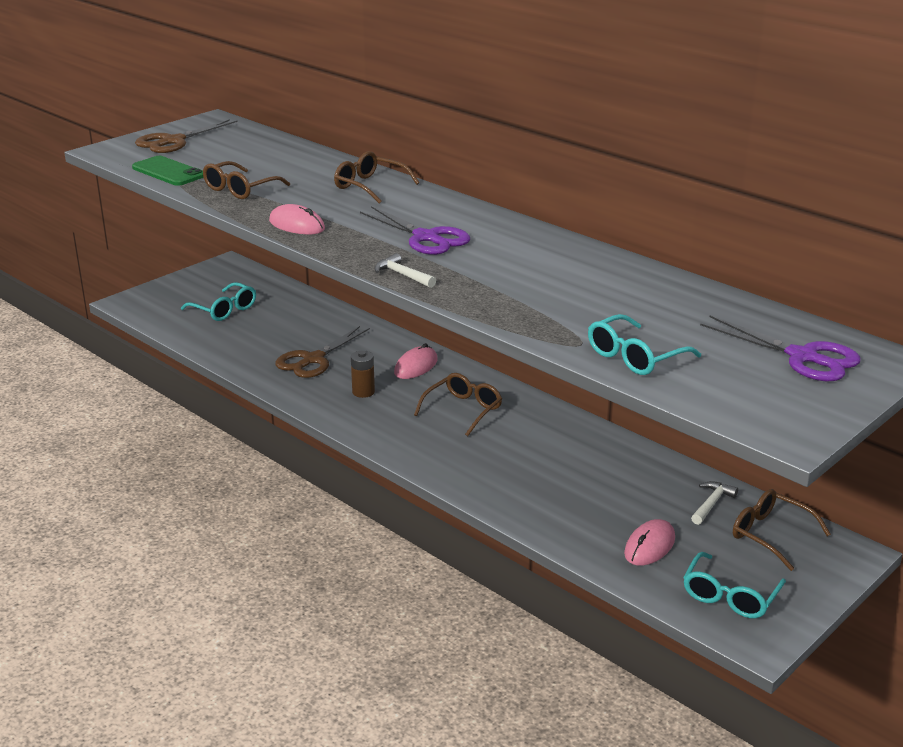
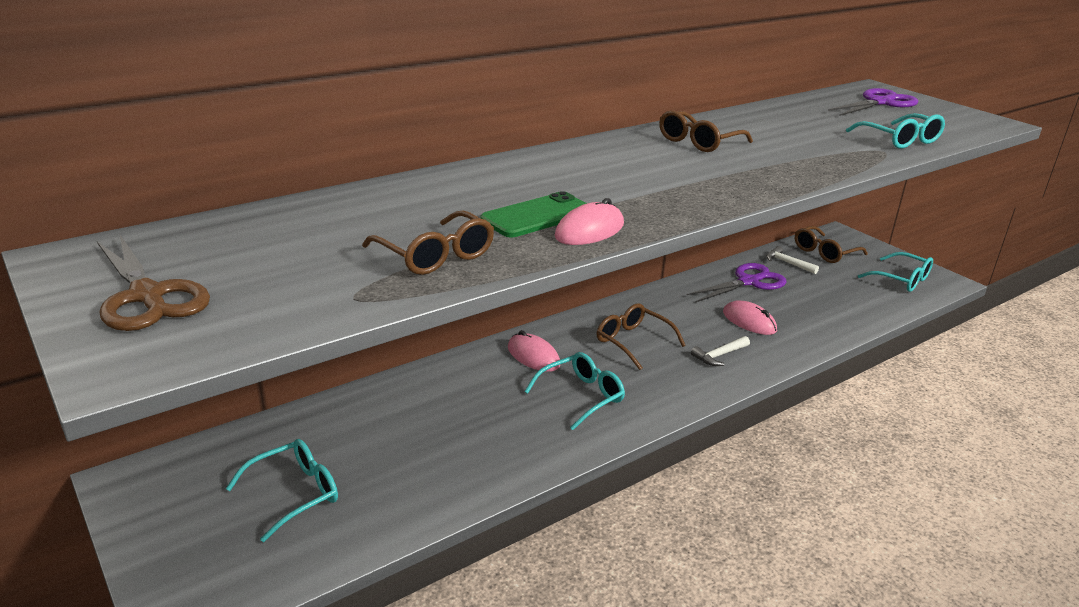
camera: 80 degrees left, 0 degrees up
green phone [132,156,204,186] -> green phone moved to [481,191,587,237]
brown scissors [275,326,370,378] -> none
brown glasses [334,151,419,204] -> brown glasses moved to [659,110,753,152]
brown battery [351,351,375,398] -> turquoise glasses [524,352,625,430]
purple scissors [360,206,470,255] -> purple scissors moved to [687,263,787,302]
white hammer [375,253,436,288] -> white hammer moved to [691,336,750,366]
pink mouse [624,519,675,566] -> pink mouse moved to [723,301,777,335]

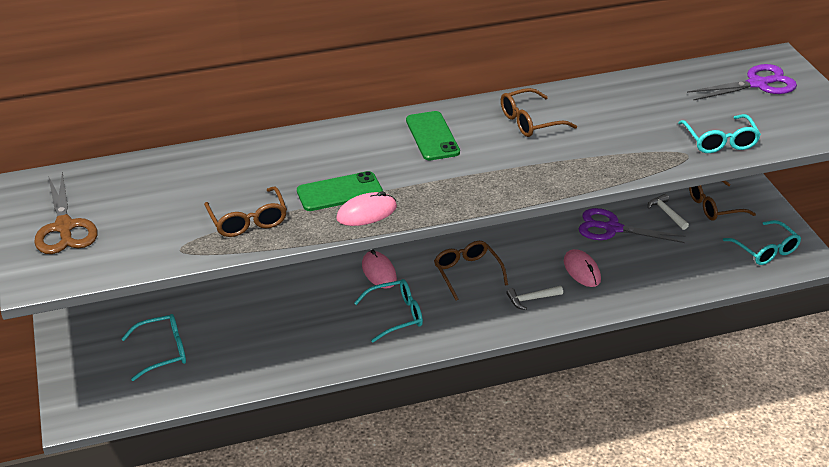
camera: 20 degrees right, 10 degrees up
purple scissors [687,263,787,302] -> purple scissors turned 150 degrees counterclockwise [579,208,686,243]
none -> green phone [406,111,460,160]

